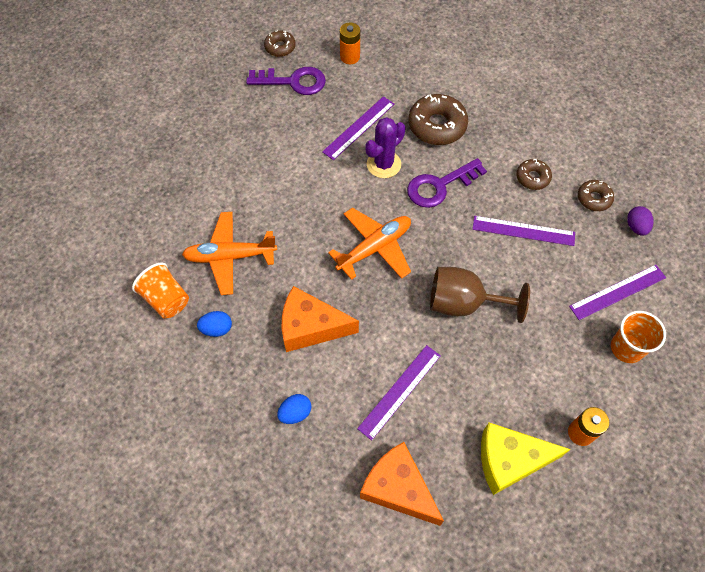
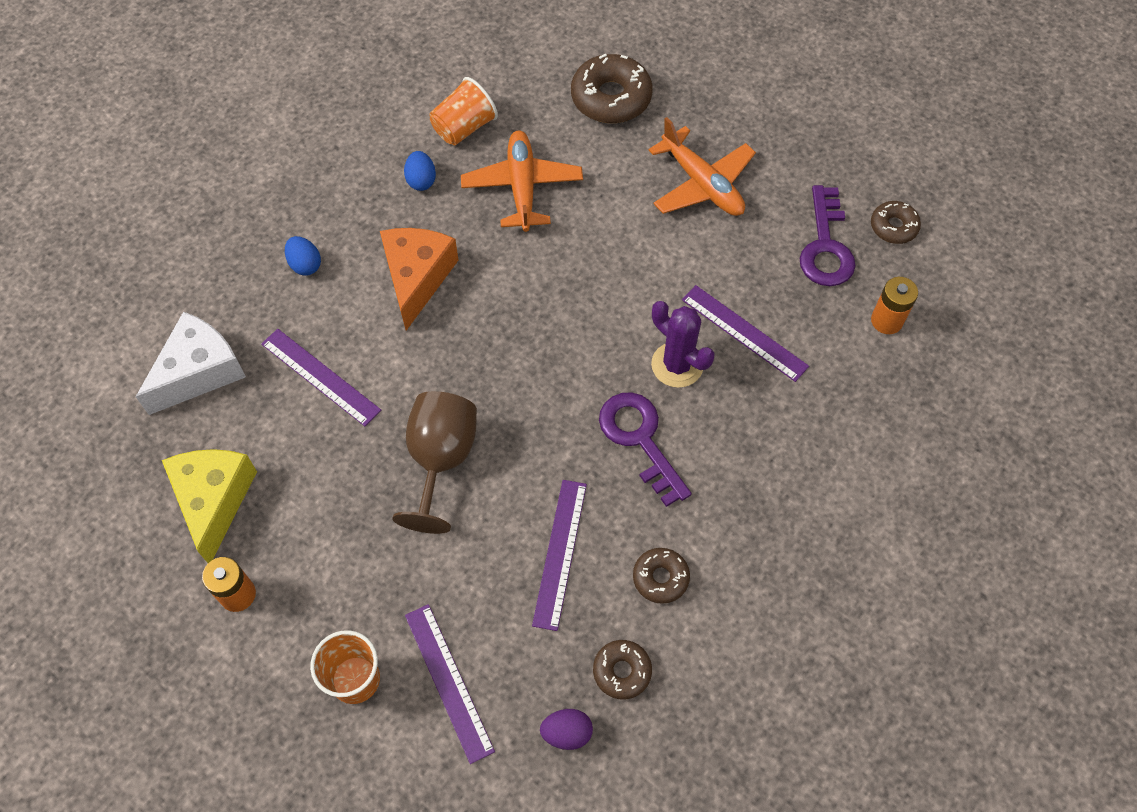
camera: 90 degrees right, 0 degrees up
orange plane [328,208,411,280] -> orange plane moved to [648,117,756,216]
orange cheese [360,442,444,526] -> white cheese [136,312,246,415]
brown donut [408,94,468,145] -> brown donut moved to [571,54,653,123]

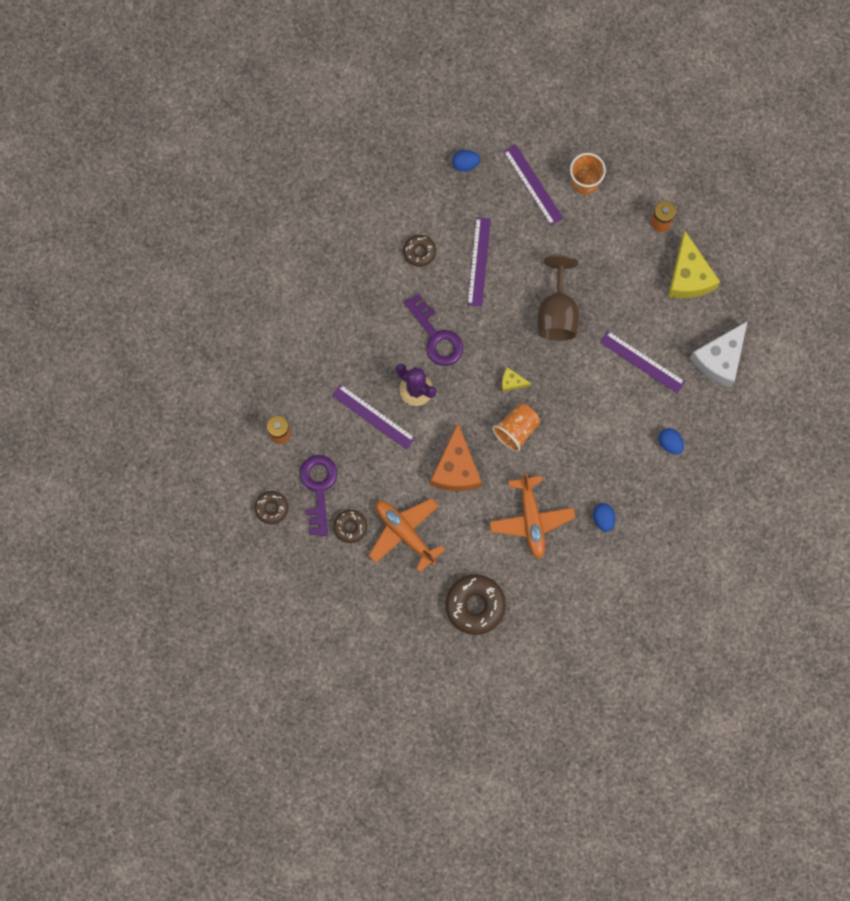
camera: 175 degrees right, 15 degrees up
orange cheese [380,228,459,331] -> orange cheese moved to [430,424,482,491]
orange cup [429,77,498,146] -> orange cup moved to [492,404,540,452]
purple egg [540,709,593,750] -> blue egg [452,150,480,172]
brown donut [593,640,652,699] -> brown donut moved to [333,510,367,543]
none -> yellow cheese [502,367,532,392]

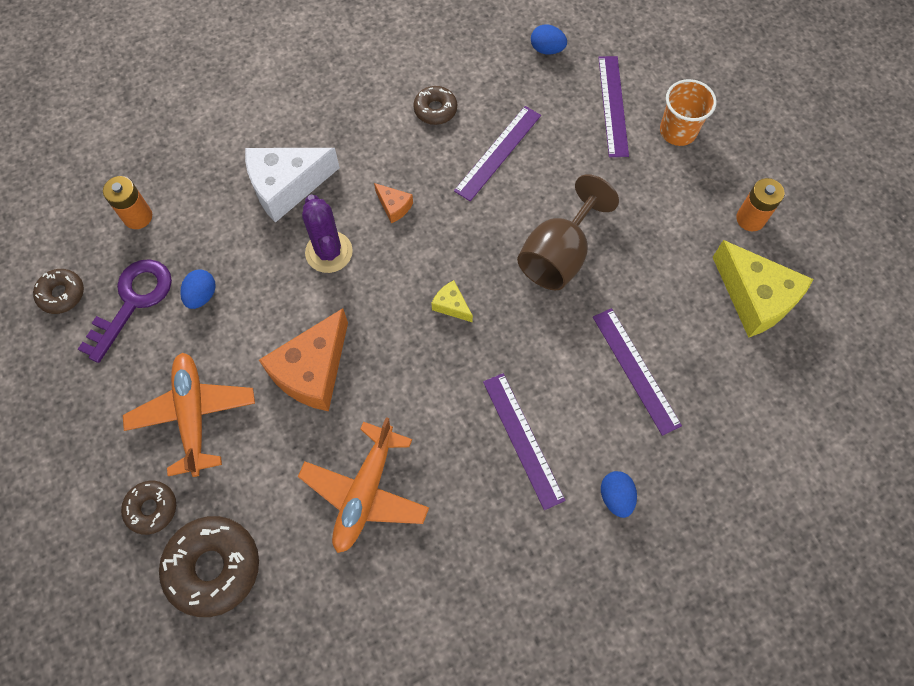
camera: 30 degrees right, 10 degrees down
purple ruler [332,384,415,450] -> purple ruler moved to [483,373,566,510]
brown donut [333,510,367,543] -> brown donut moved to [121,481,176,535]
purple key [404,294,463,366] -> orange cheese [374,183,413,223]
orange cup [492,404,540,452] -> none
blue egg [593,503,616,532] -> blue egg moved to [180,269,216,309]
yellow cheese [668,230,720,298] -> yellow cheese turned 60 degrees counterclockwise [712,240,813,338]
white cheese [690,321,748,387] -> white cheese moved to [245,148,340,223]

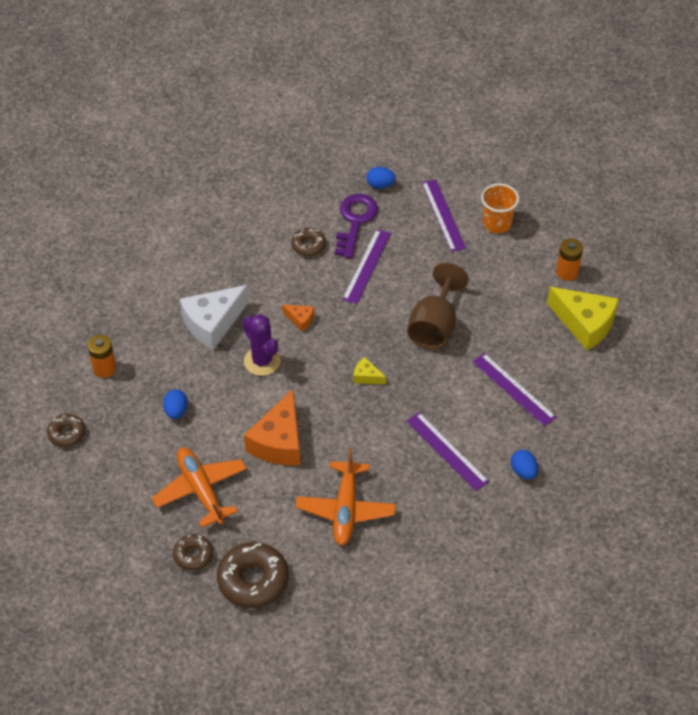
camera: 15 degrees left, 15 degrees down
purple key [78,259,172,363] -> purple key moved to [335,194,378,258]

